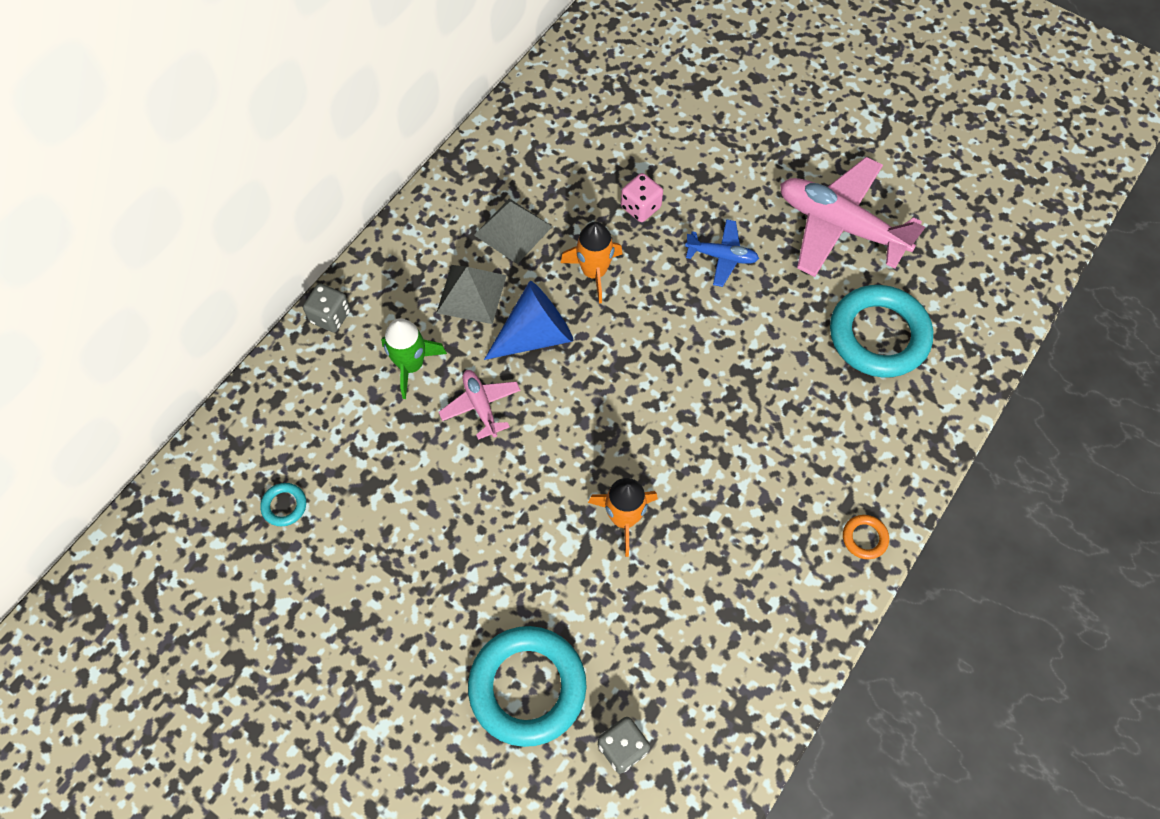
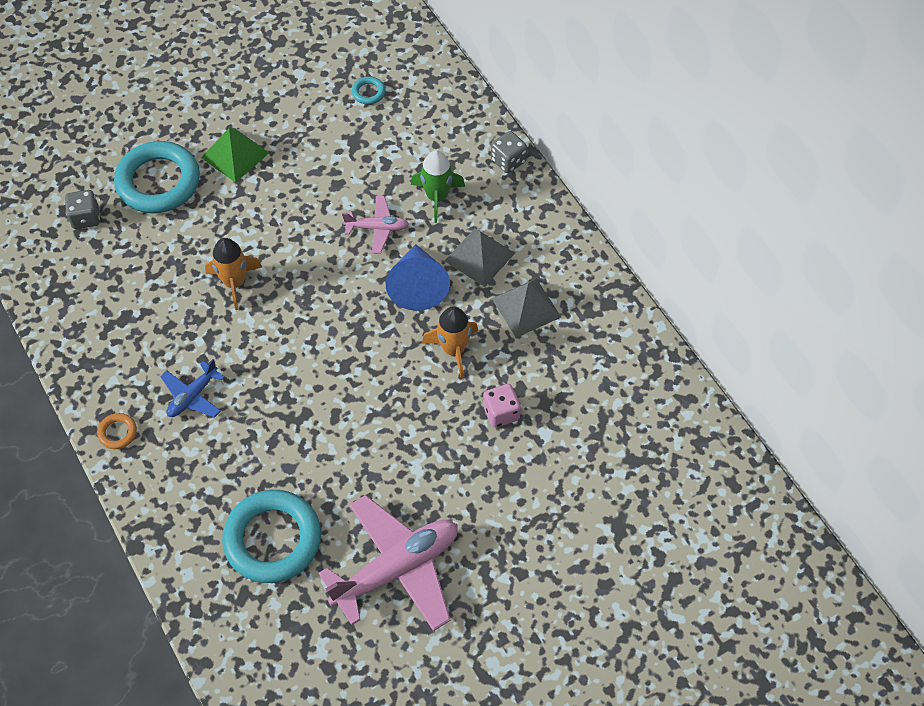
camera: 115 degrees right, 5 degrees down
blue plane [685,219,759,287] -> blue plane moved to [161,359,225,418]
none -> green pyramid [201,128,269,183]

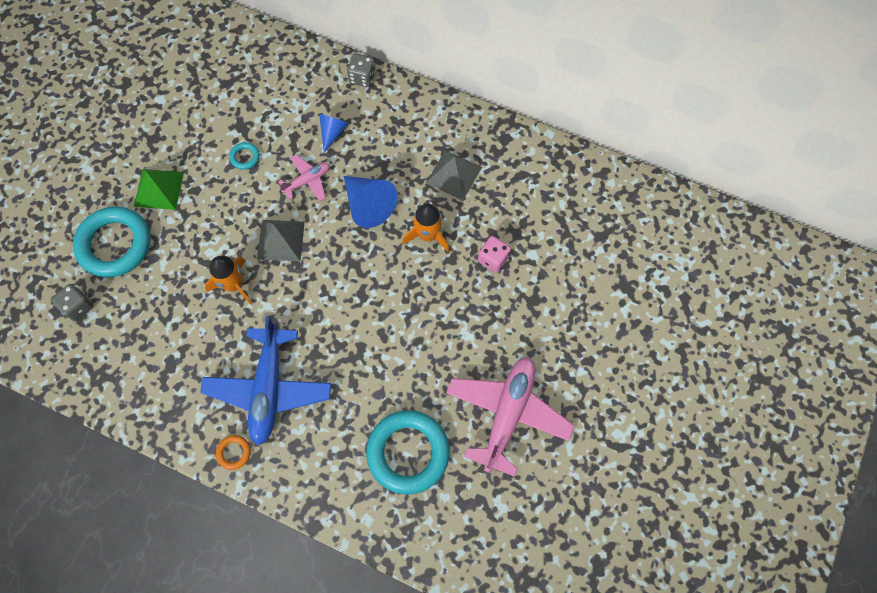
camera: 35 degrees left, 10 degrees up
blue plane [161,359,225,418] -> blue plane [200,316,331,445], size x1.99
turquoise ring [352,76,385,105] -> turquoise ring moved to [229,142,260,170]
green rocket [411,150,465,223] -> blue cone [319,114,348,153]
grey pyramid [445,228,515,287] -> grey pyramid moved to [257,220,305,261]

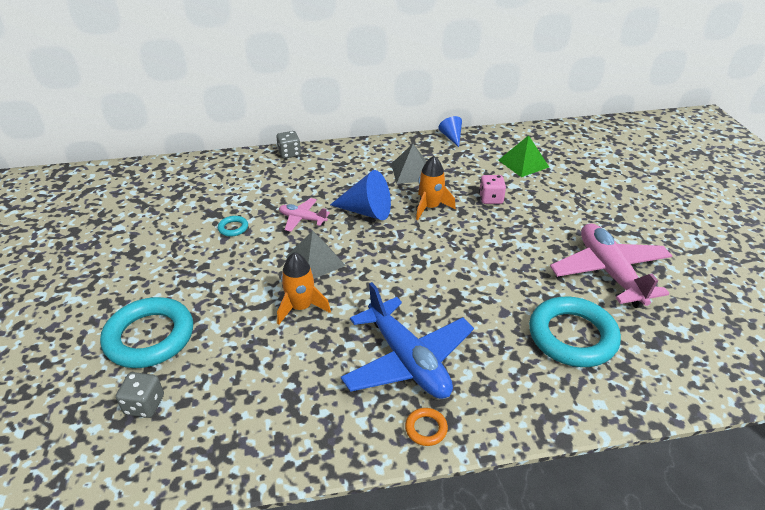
camera: 35 degrees left, 30 degrees down
green pyramid [134,169,184,210] -> green pyramid moved to [498,135,549,177]
pink plane [278,155,330,202] -> pink plane turned 90 degrees counterclockwise [279,198,330,232]
blue cone [319,114,348,153] -> blue cone moved to [438,116,462,147]

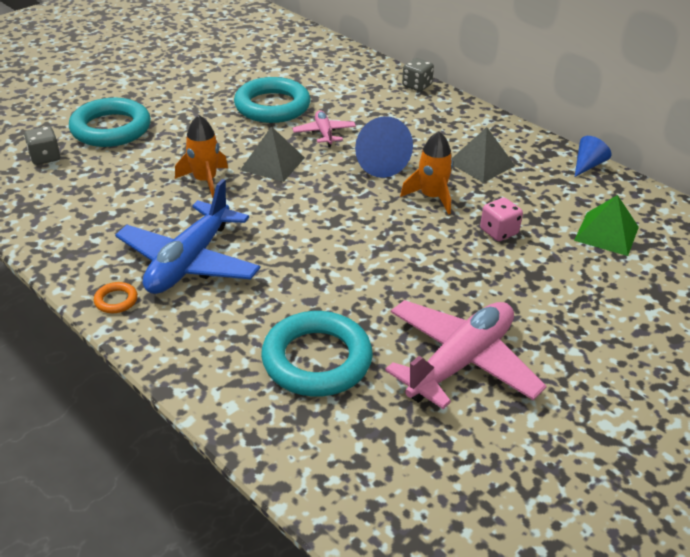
camera: 55 degrees right, 0 degrees up
turquoise ring [218,216,248,237] -> turquoise ring [234,77,310,123], size x2.40

